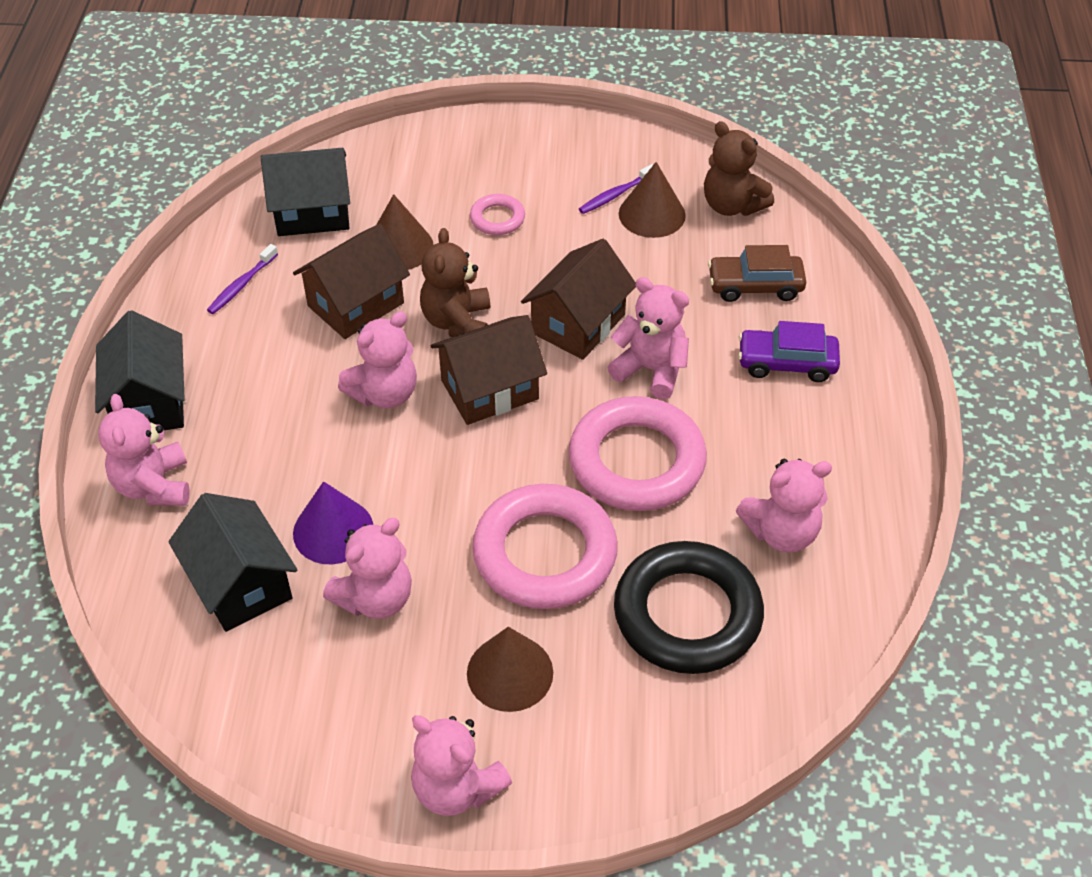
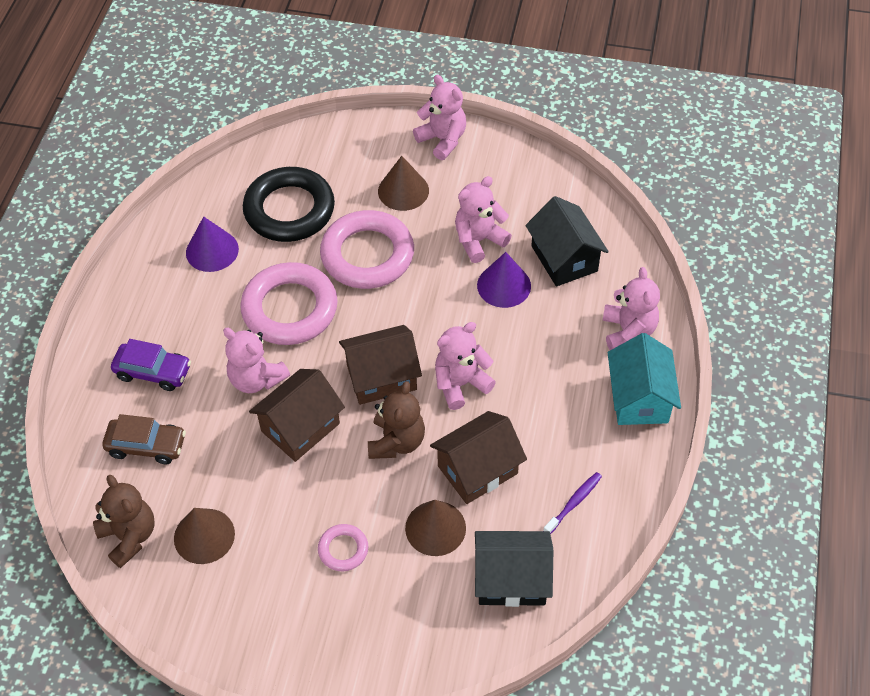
camera: 170 degrees left, 5 degrees up
black house [95,310,185,430] -> turquoise house [608,333,681,425]
purple toothbrush [579,164,653,214] -> none
pink teddy bear [736,459,832,553] -> purple cone [186,216,239,272]

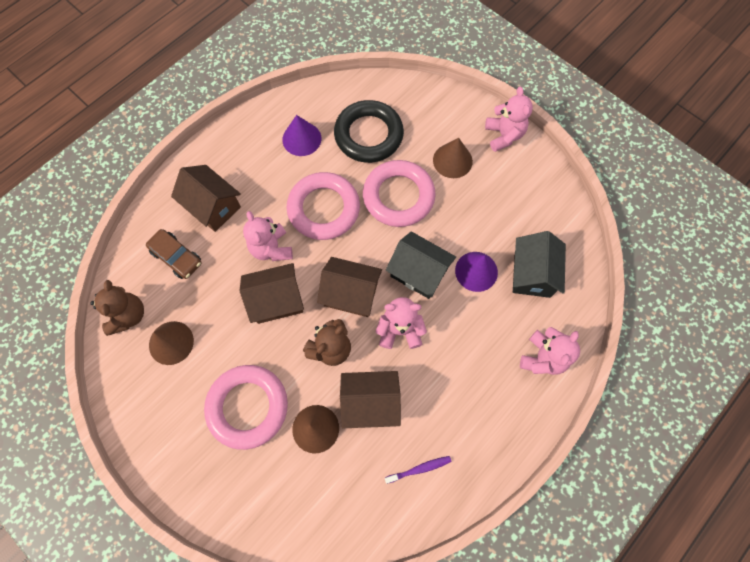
camera: 30 degrees right, 15 degrees up
purple car [111,339,191,391] -> brown house [171,165,241,232]
pink ring [318,524,368,571] -> pink ring [204,365,288,450], size x2.15
pink teddy bear [455,176,512,263] -> none
black house [475,531,553,607] -> black house moved to [386,231,456,299]
turquoise house [608,333,681,425] -> none

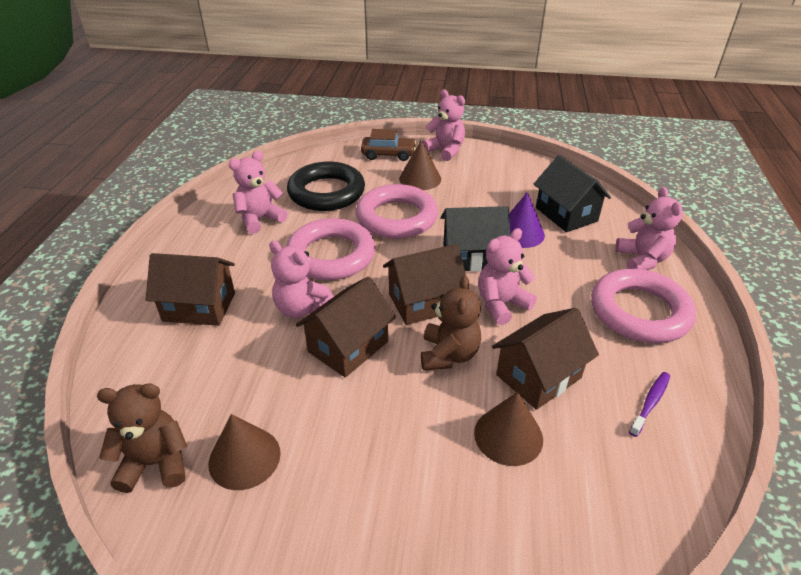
camera: 35 degrees left, 30 degrees down
brown teddy bear [90,280,144,336] -> brown teddy bear turned 60 degrees counterclockwise [97,383,187,493]
brown car [146,229,202,279] -> brown car moved to [361,129,417,161]
pink ring [204,365,288,450] -> pink ring moved to [591,269,696,343]
purple cone [282,115,321,156] -> pink teddy bear [229,151,288,234]

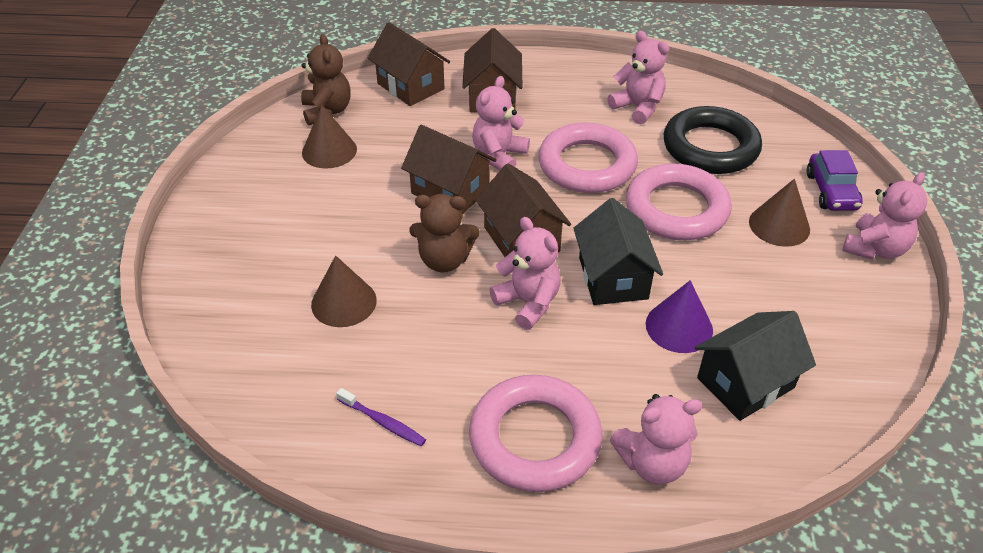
camera: 85 degrees right, 5 degrees up
brown car [361,129,417,161] -> purple car [807,150,863,211]
brown house [492,308,599,410] -> brown house moved to [368,22,450,106]

